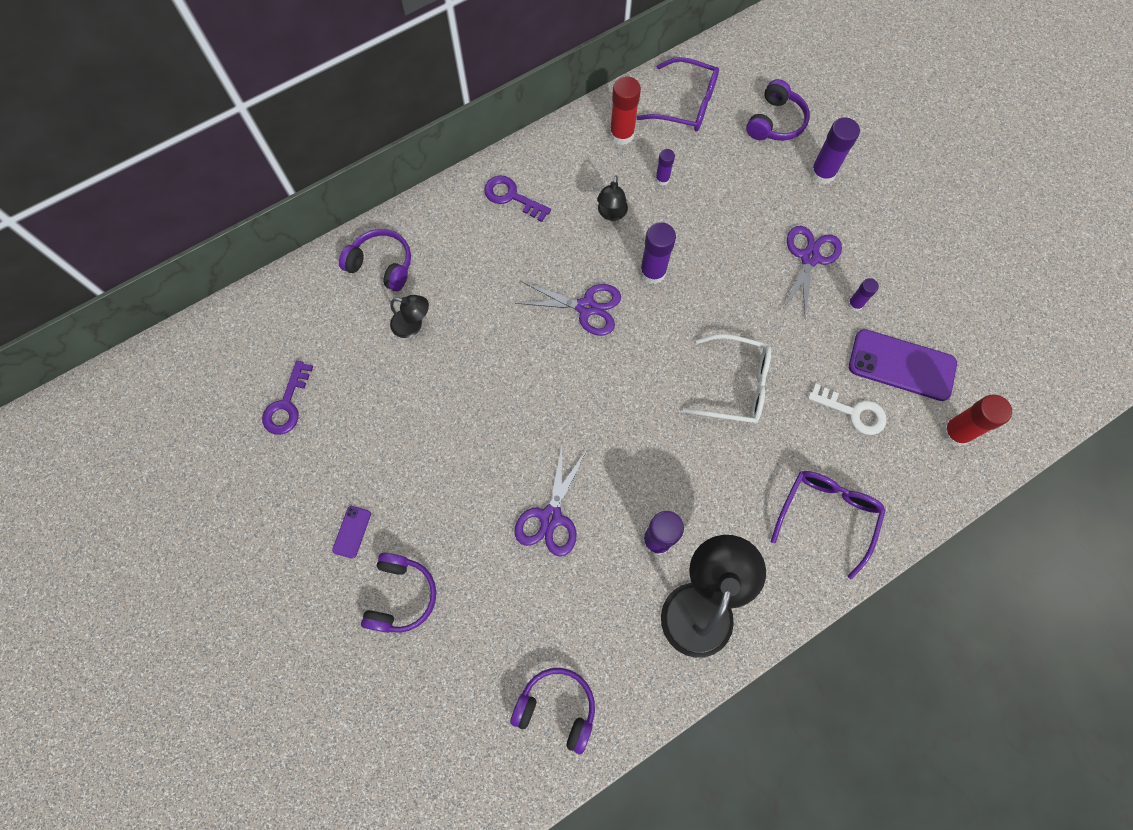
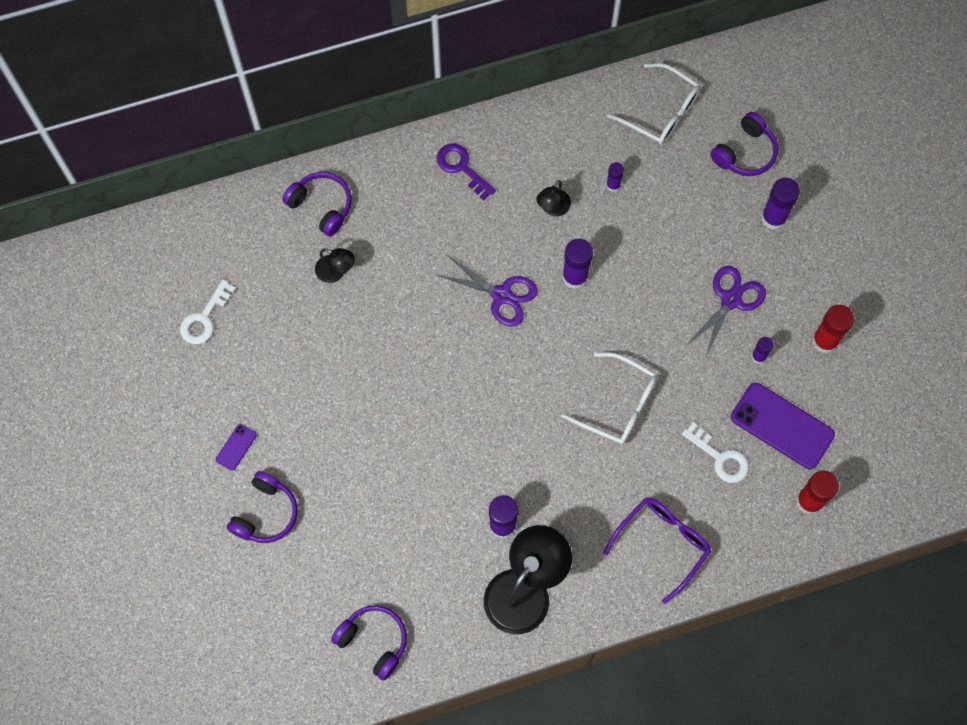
camera: 15 degrees right, 0 degrees up
purple key [262,360,313,435] -> white key [180,279,236,344]
purple scissors [515,446,587,557] -> none
red glue stick [610,77,641,145] -> red glue stick moved to [812,305,854,353]
purple glasses [636,57,719,132] -> white glasses [607,63,701,145]

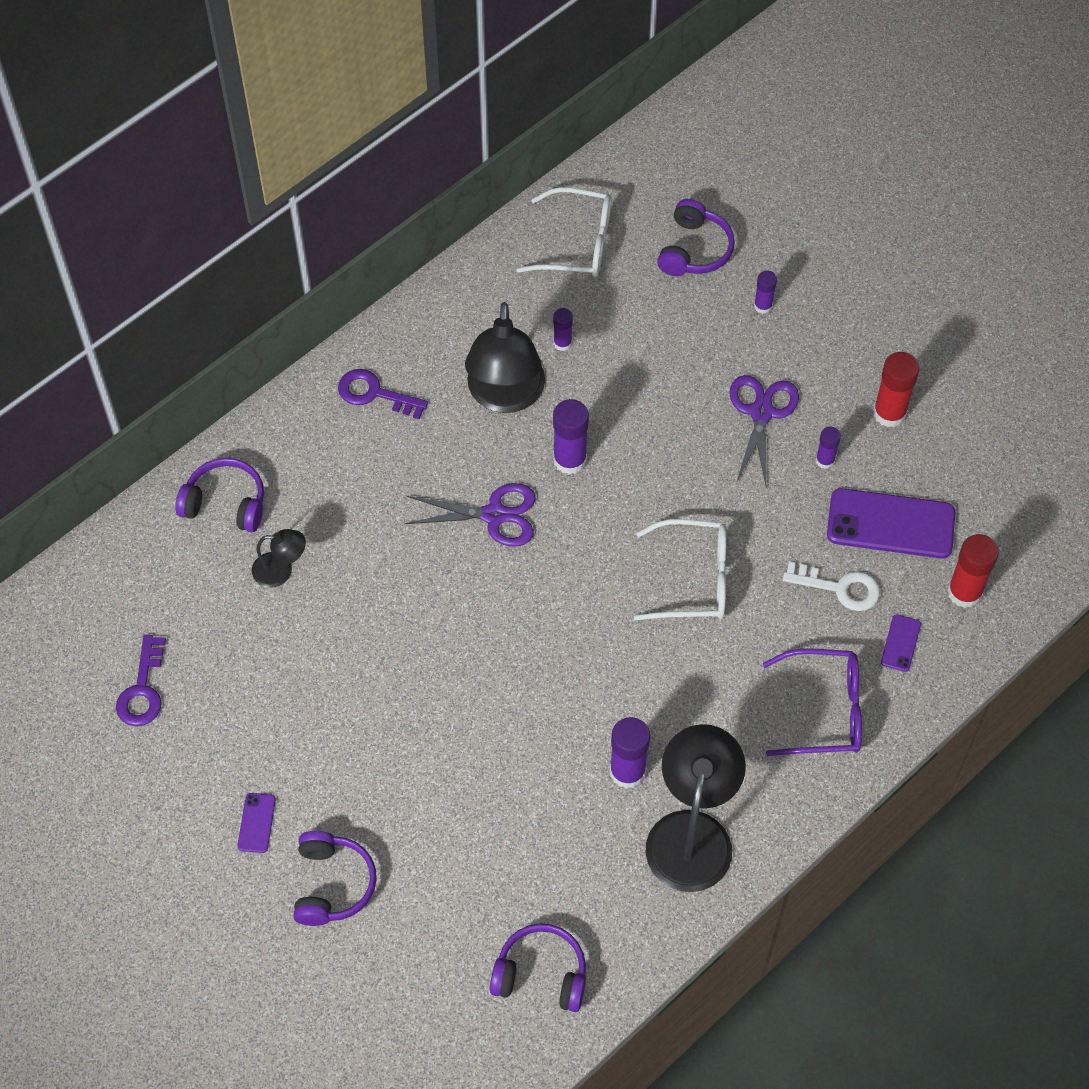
camera: 25 degrees left, 10 degrees down
white key [180,279,236,344] -> purple key [116,635,166,726]
black lamp [536,180,571,216] -> black lamp [465,302,545,413], size x2.03
purple glasses [604,497,711,604] -> purple glasses turned 75 degrees clockwise [763,648,862,756]
purple glue stick [761,178,800,230] -> purple glue stick [754,271,777,314], size x0.57
none -> purple phone [881,614,921,672]

